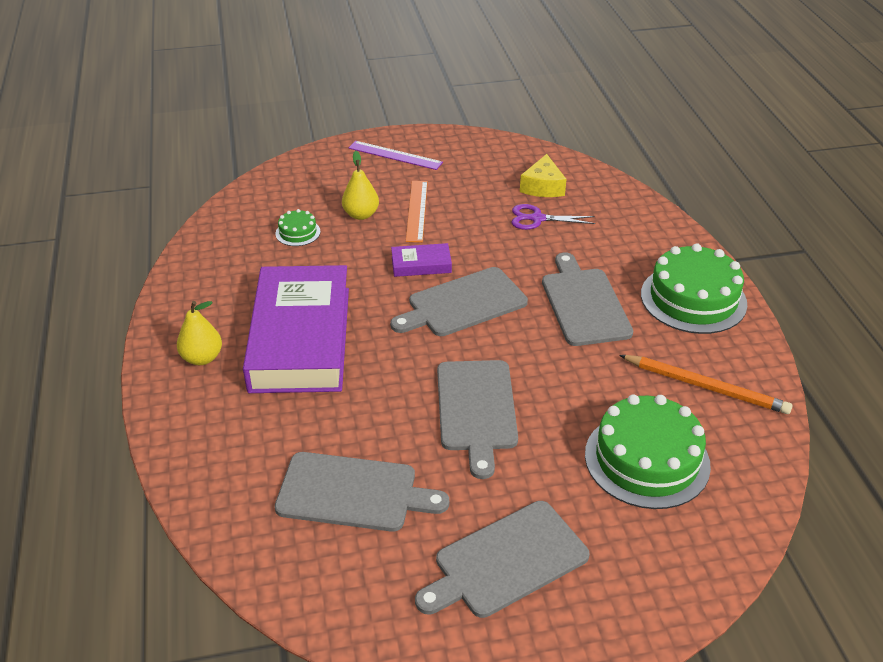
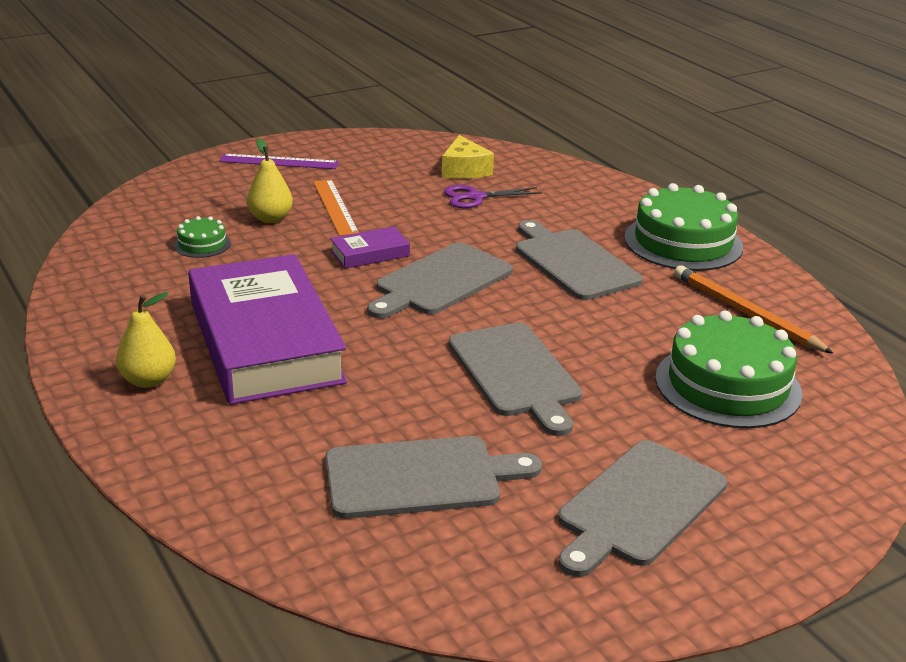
camera: 20 degrees left, 10 degrees down
orange pencil [619,355,793,414] -> orange pencil turned 135 degrees counterclockwise [674,266,834,354]

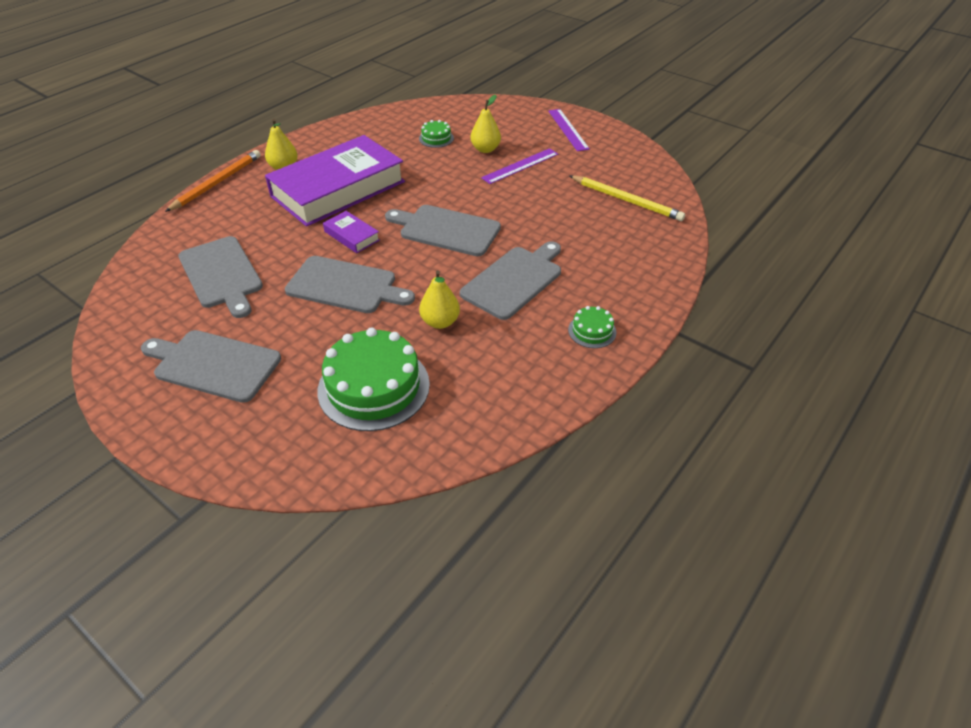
camera: 70 degrees right, 15 degrees up
orange ruler [313,179,359,236] -> purple ruler [481,148,558,184]
purple book [330,227,410,269] -> purple book moved to [323,211,380,253]
yellow cheese [442,135,494,179] -> yellow pencil [570,176,685,221]
purple scissors [444,185,542,208] -> none
grey cutting board [449,323,582,436] -> grey cutting board turned 120 degrees counterclockwise [285,256,415,313]
green cake [624,183,743,271] -> green cake [568,306,616,348], size x0.46
orange pencil [674,266,834,354] -> orange pencil moved to [165,150,261,212]
none -> yellow pear [419,270,460,329]

